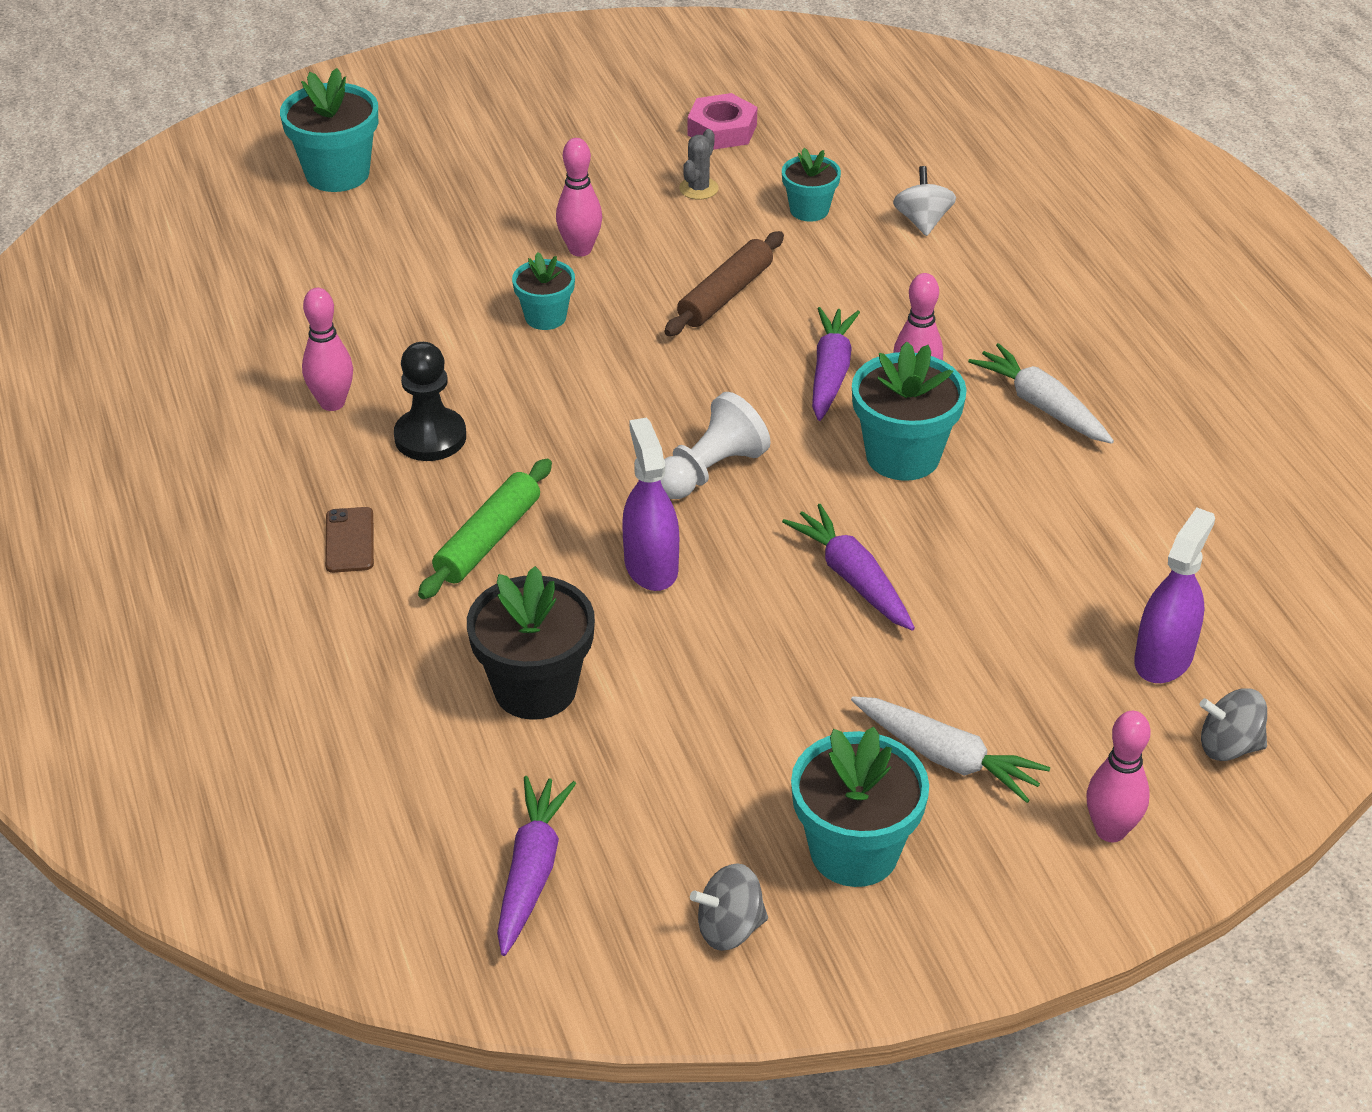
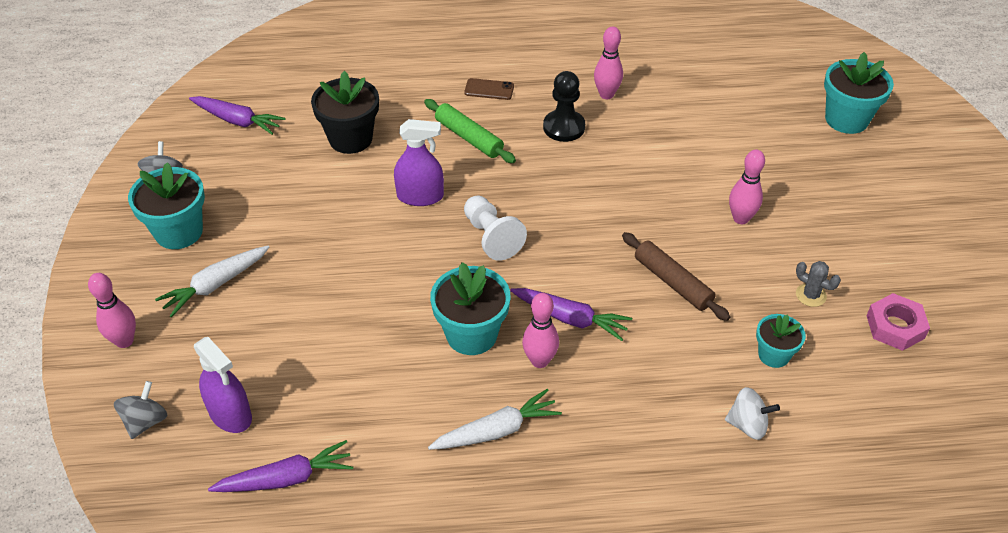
camera: 105 degrees right, 5 degrees up
turquoise flower pot [512,252,575,330] -> none
purple carrot [782,504,915,631] -> purple carrot moved to [208,440,353,492]

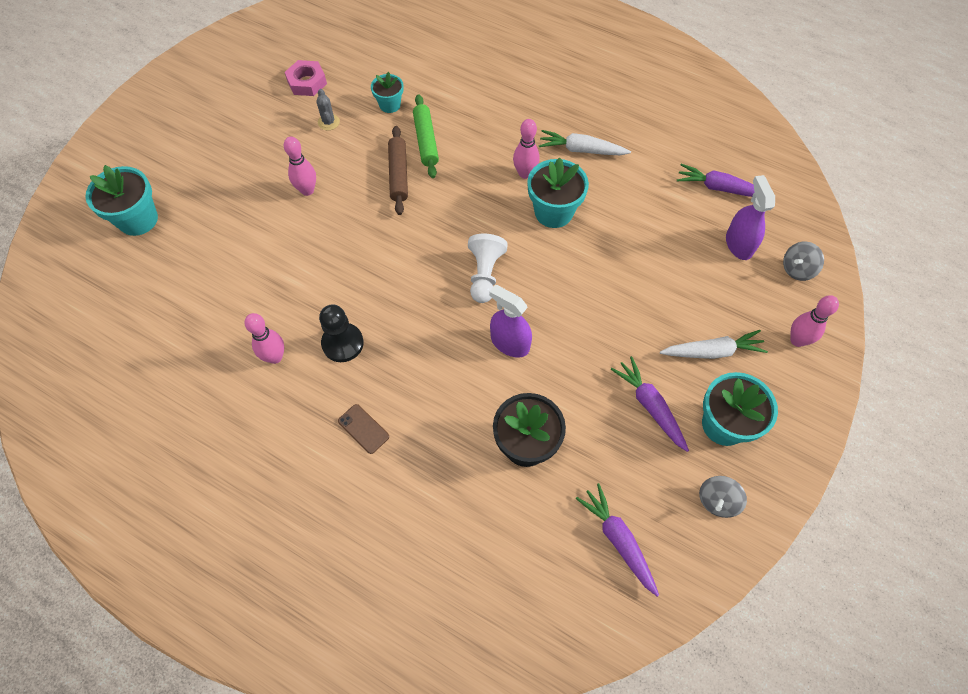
camera: 145 degrees left, 15 degrees up
green rolling pin [424,99,516,163] -> green rolling pin moved to [413,94,439,178]
purple carrot [510,288,632,341] -> purple carrot moved to [611,356,689,452]
white spinning top [725,387,780,440] -> none

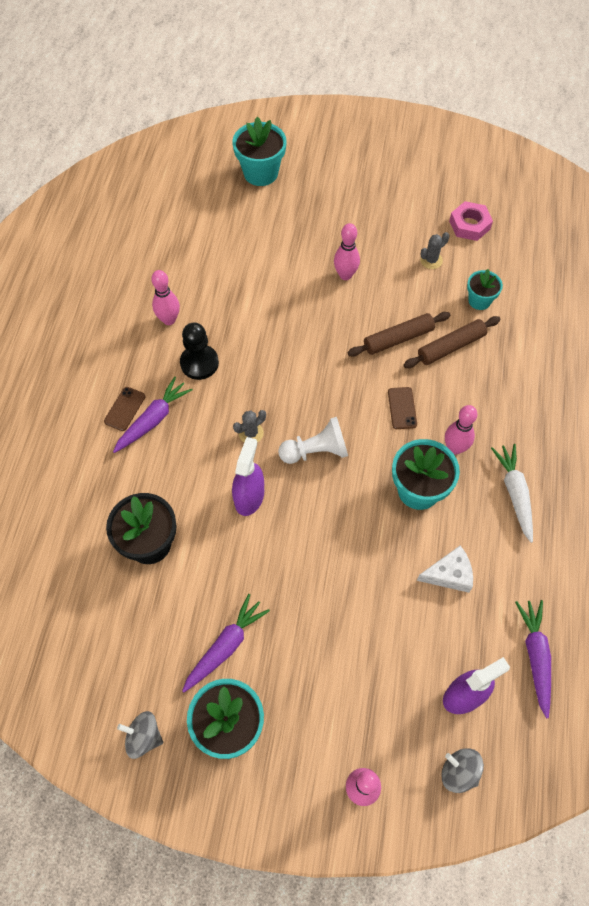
camera: 70 degrees right, 0 degrees up
green rolling pin [413,94,439,178] -> brown rolling pin [404,316,501,368]
purple carrot [576,483,659,597] -> purple carrot moved to [113,377,193,453]
white carrot [660,330,768,359] -> none
none -> grey cactus [233,410,266,442]
none -> brown phone [388,387,417,429]
none -> white cheese [417,545,473,593]

